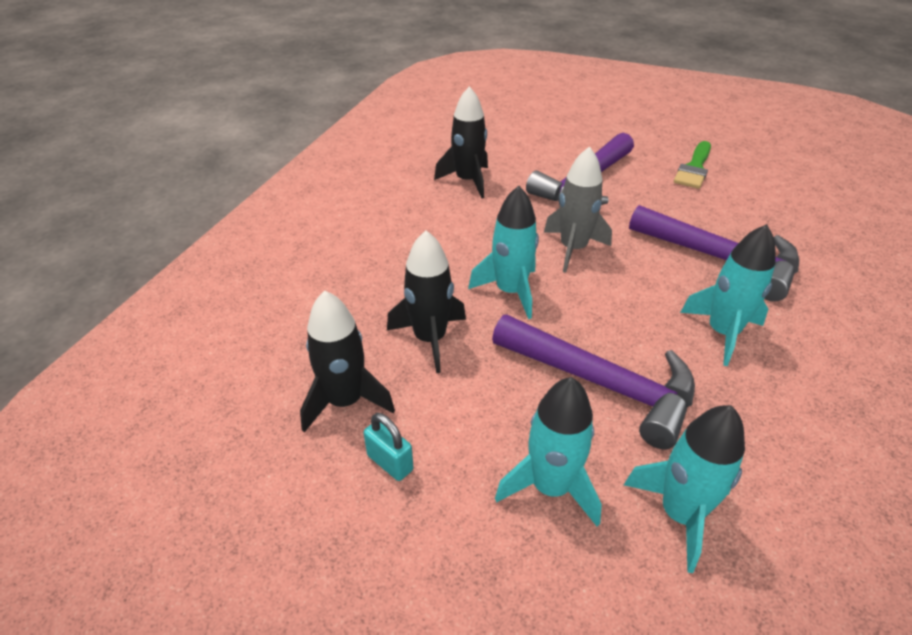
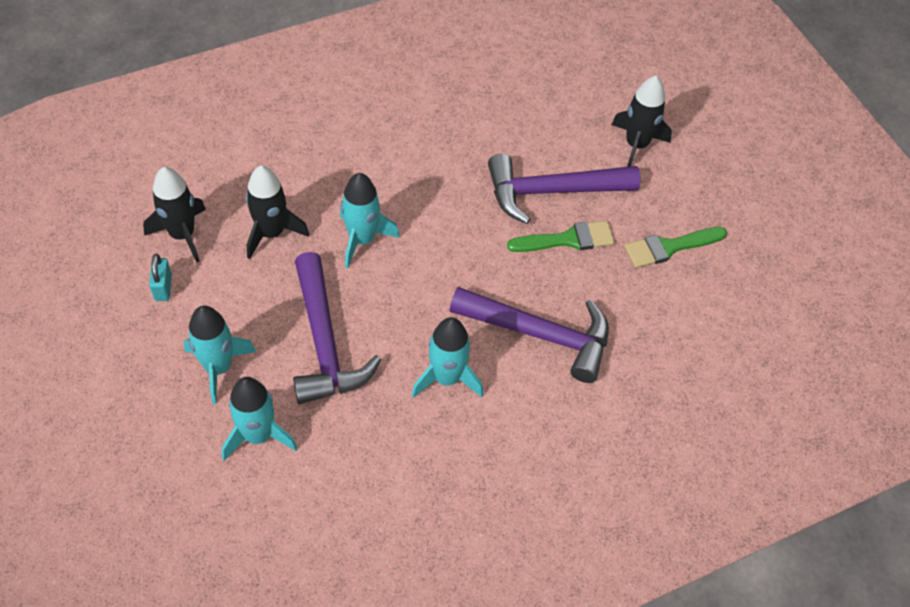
camera: 40 degrees right, 15 degrees up
black rocket [434,86,488,198] -> black rocket moved to [612,76,672,167]
grey rocket [544,146,612,273] -> none
purple hammer [629,205,799,302] -> purple hammer turned 60 degrees counterclockwise [450,287,609,383]
none -> green brush [507,221,615,252]

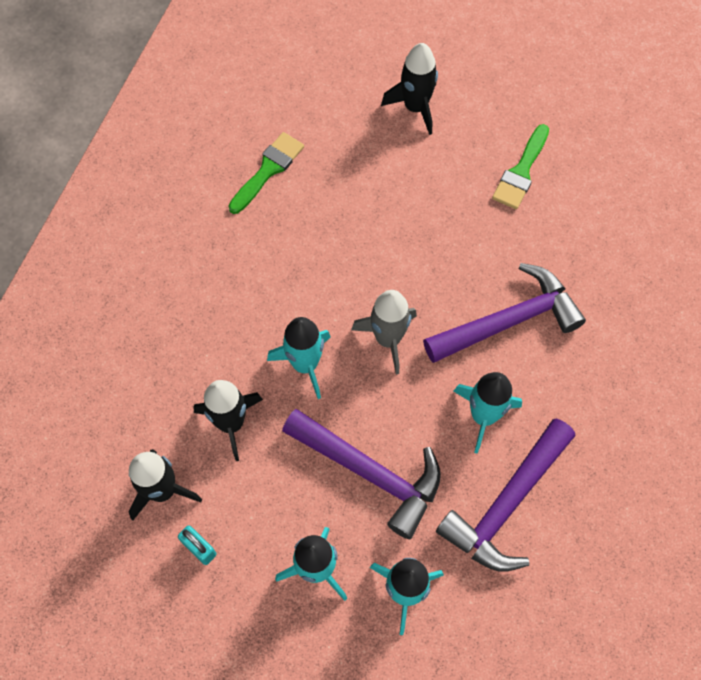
camera: 40 degrees left, 10 degrees up
purple hammer [488,154,640,224] -> purple hammer moved to [436,418,575,572]
green brush [507,221,615,252] -> green brush moved to [228,132,304,214]
none -> grey rocket [351,290,417,374]

